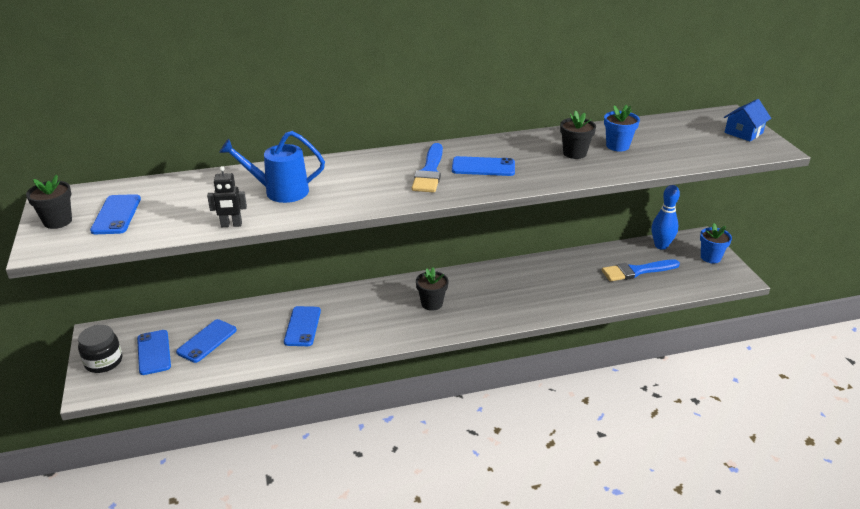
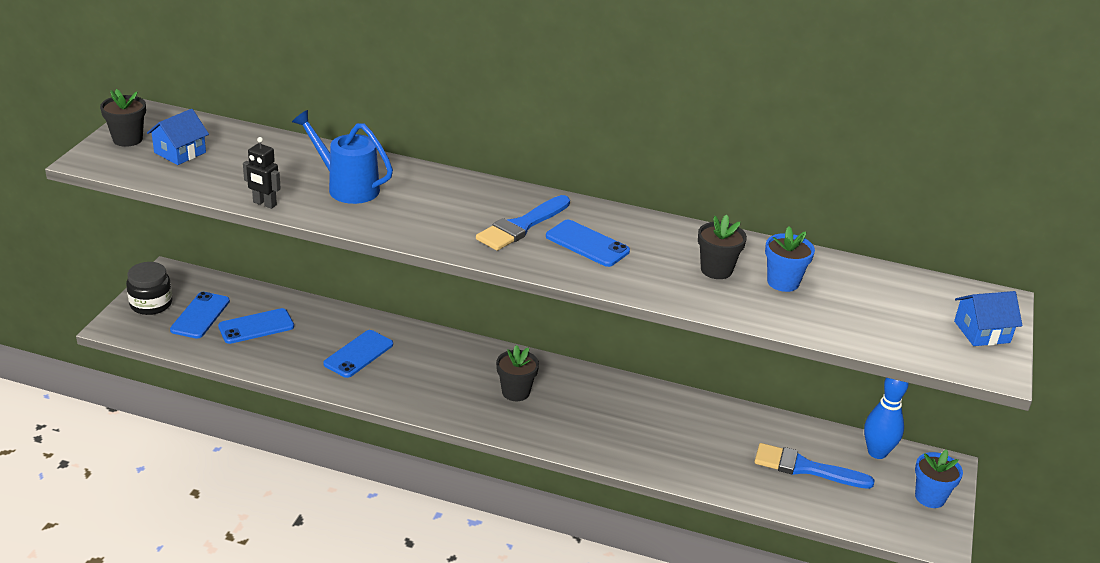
camera: 30 degrees right, 0 degrees up
blue phone [90,194,141,234] -> blue house [147,109,209,165]

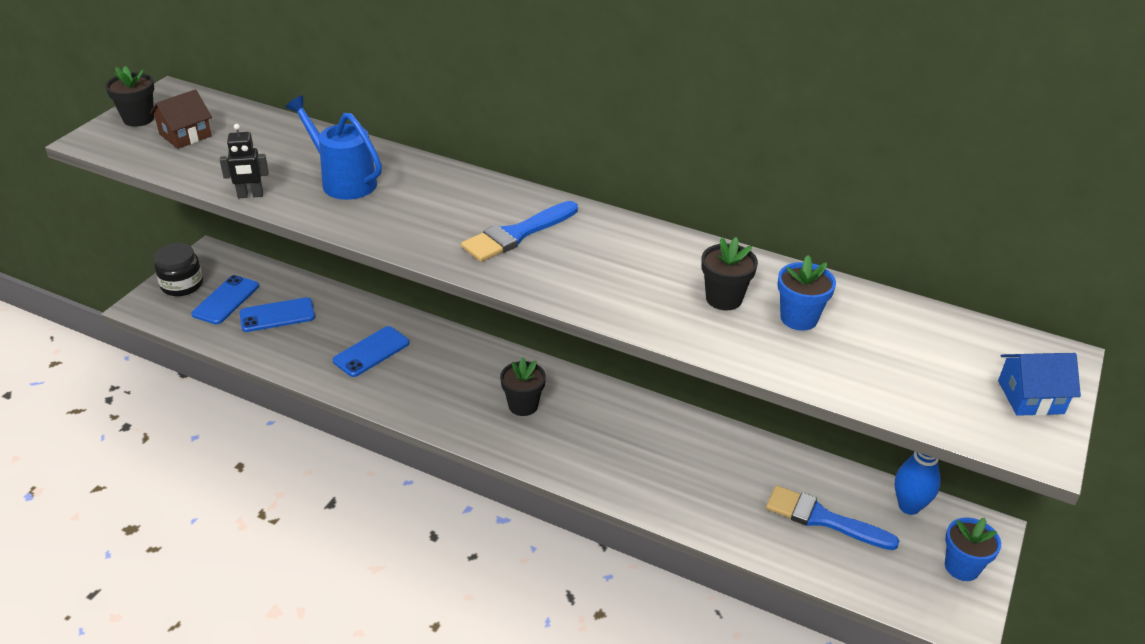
camera: 10 degrees right, 5 degrees up
blue house [147,109,209,165] -> brown house [150,89,212,149]
black robot [243,137,281,209] -> black robot turned 45 degrees counterclockwise [220,124,269,198]
blue phone [546,220,630,267] -> none

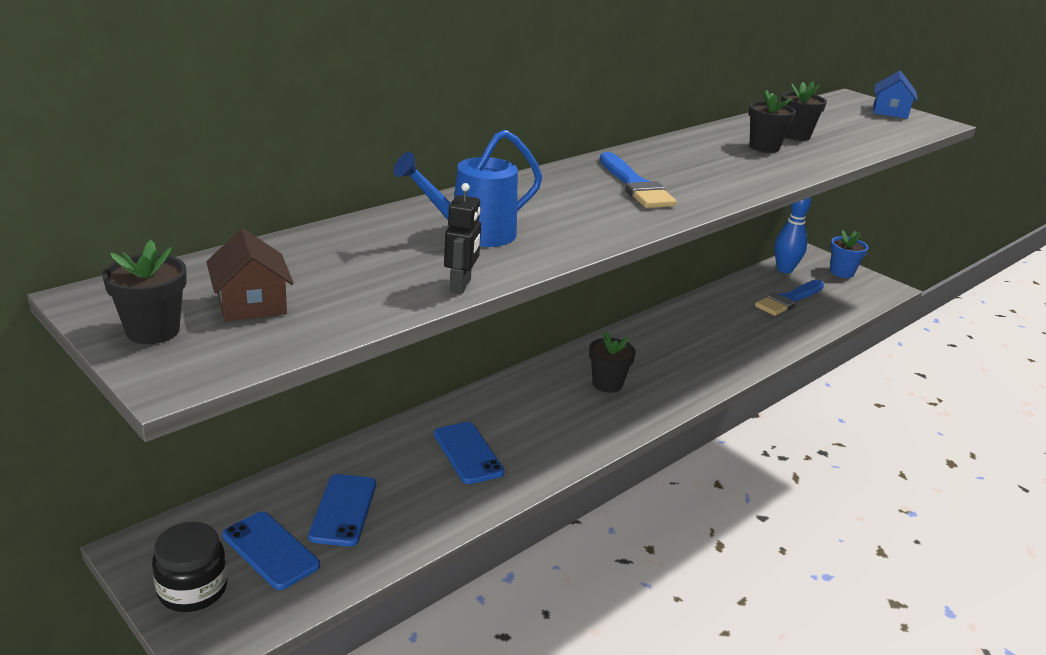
camera: 70 degrees left, 10 degrees down
blue flower pot [777,255,836,331] -> black flower pot [781,81,827,141]

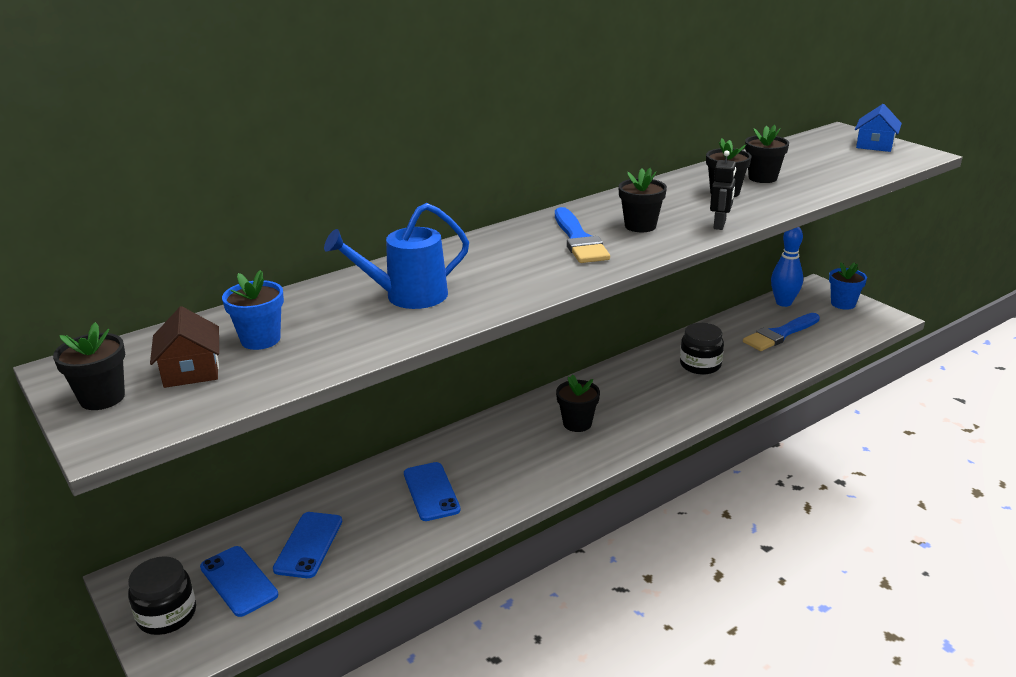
camera: 10 degrees right, 0 degrees up
black robot [444,183,481,294] -> black robot moved to [710,150,736,230]
none -> blue flower pot [222,270,284,350]
none -> black flower pot [618,168,667,232]
none -> black jar [680,323,724,375]

